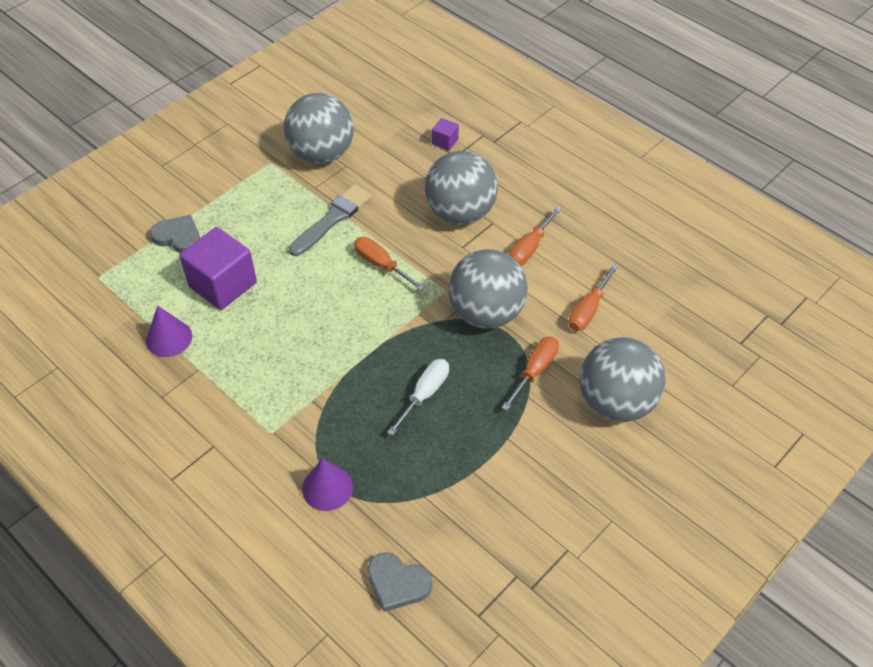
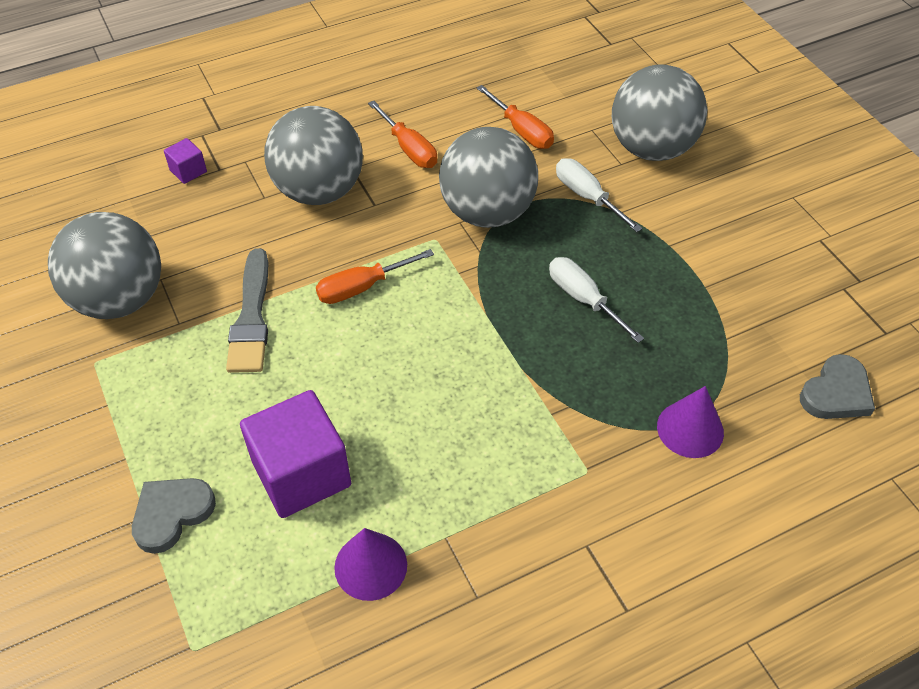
camera: 70 degrees left, 0 degrees up
grey brush [289,185,372,256] -> grey brush turned 150 degrees counterclockwise [226,248,268,373]
orange screwdriver [502,337,559,411] -> white screwdriver [556,158,642,232]

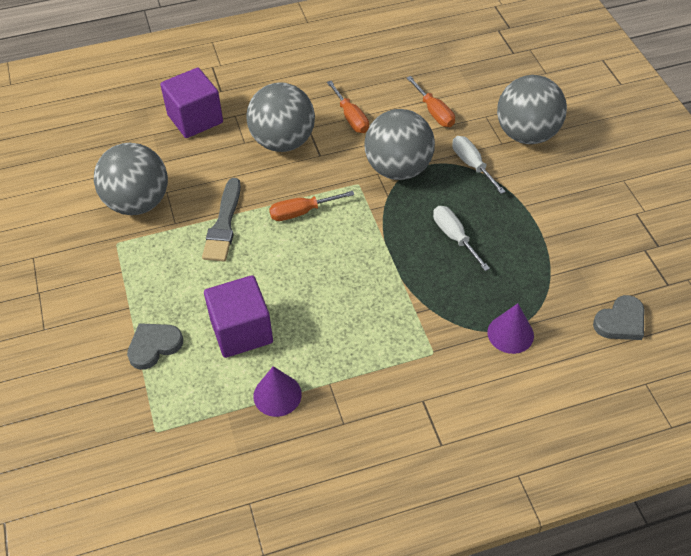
camera: 10 degrees right, 0 degrees up
purple cube [164,138,207,184] -> purple cube [160,68,223,138], size x2.20

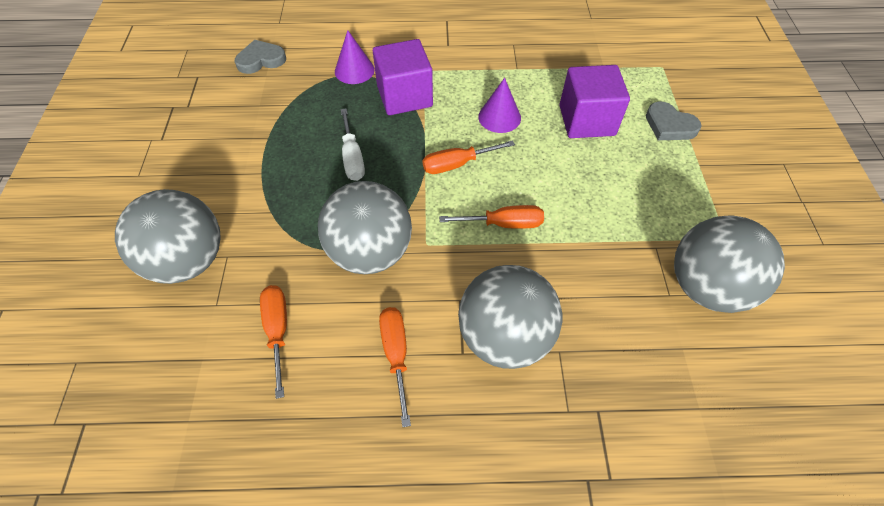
camera: 165 degrees left, 5 degrees up
grey heart [127,323,183,370] -> grey heart turned 60 degrees clockwise [646,102,701,140]
purple cube [160,68,223,138] -> purple cube moved to [373,39,433,115]
grey brush [202,178,241,261] -> none
purple cone [253,366,302,417] -> purple cone moved to [478,78,521,133]
white screwdriver [452,136,506,194] -> none
none -> orange screwdriver [423,140,515,174]

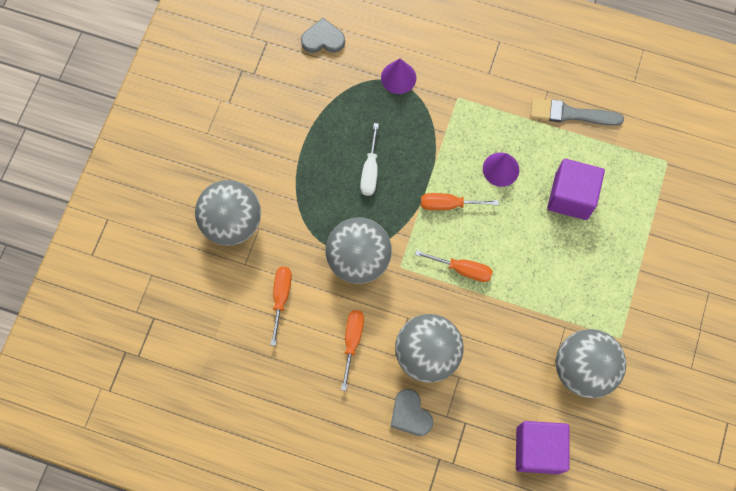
camera: 20 degrees right, 15 degrees up
purple cube [373,39,433,115] -> purple cube moved to [516,421,570,474]
grey heart [646,102,701,140] -> grey heart moved to [391,389,433,436]
none -> grey brush [530,98,624,126]

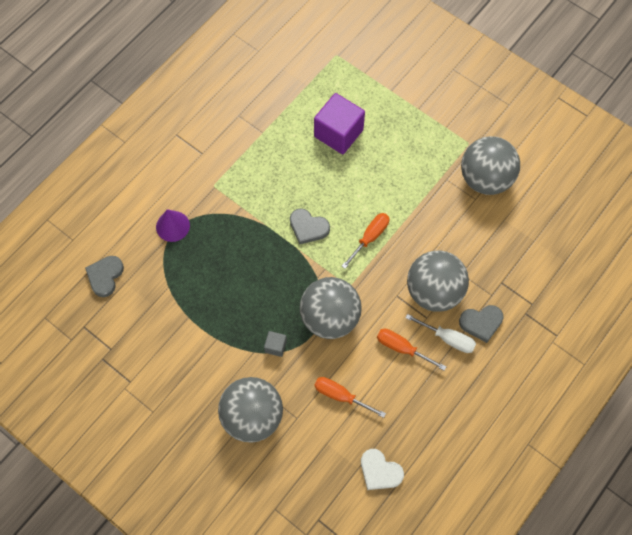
camera: 70 degrees left, 5 degrees down
white screwdriver [360,123,379,196] -> white screwdriver moved to [406,314,476,353]
orange screwdriver [421,193,499,210] -> grey heart [290,208,330,245]
purple cone [483,153,519,187] -> none
purple cube [516,421,570,474] -> none
grey brush [530,98,624,126] -> none
none -> grey cube [264,331,287,357]
none -> white heart [361,449,404,490]

